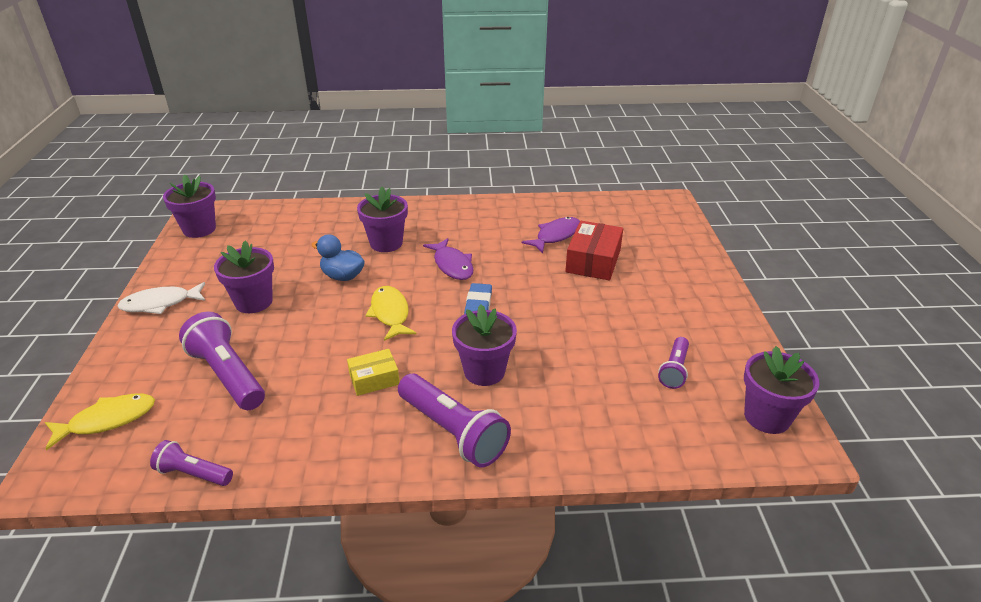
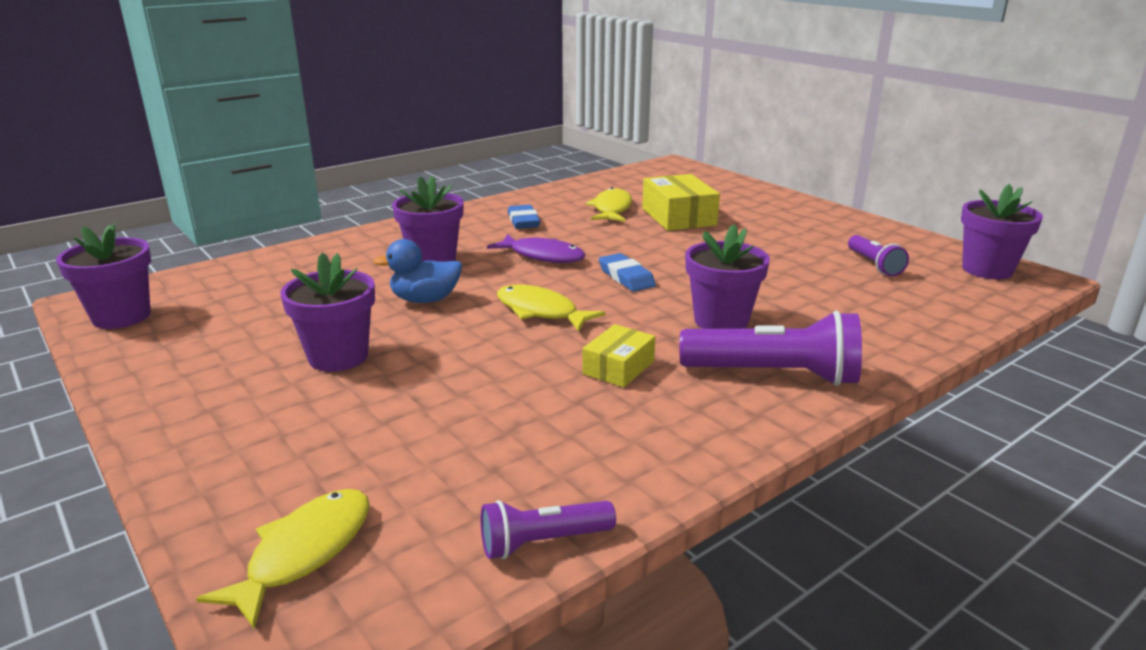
camera: 35 degrees left, 10 degrees down
white fish [117,282,205,314] -> none
purple flashlight [179,312,265,410] -> none
purple fish [521,217,580,253] -> yellow fish [586,187,632,222]
red box [565,221,623,280] -> yellow box [642,174,720,231]
none -> blue eraser [508,205,540,229]

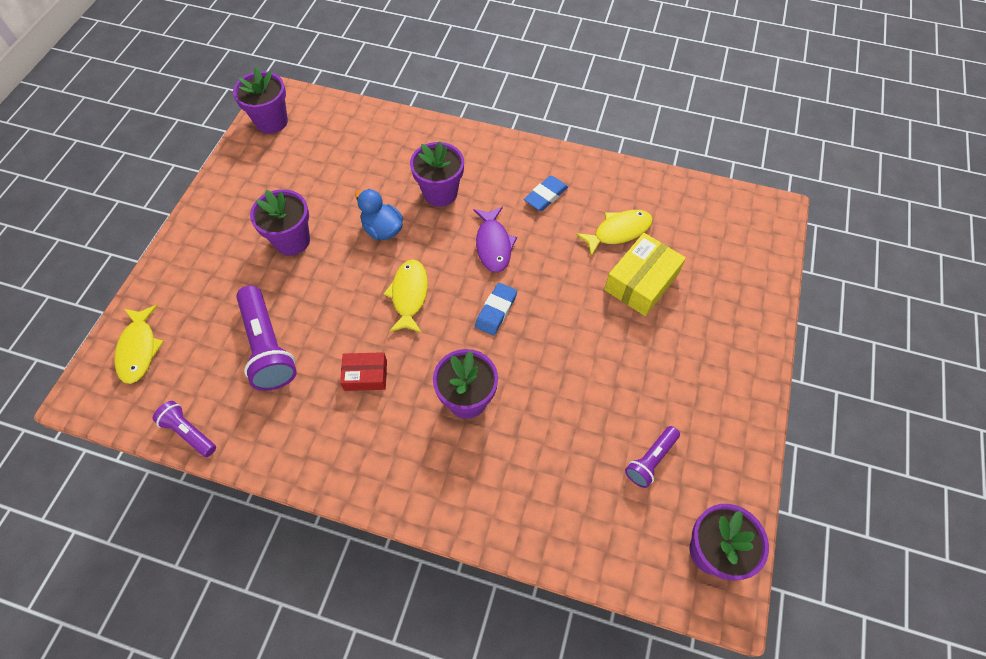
camera: 55 degrees right, 35 degrees up
yellow fish [196,489,370,629] -> yellow fish turned 90 degrees clockwise [114,305,164,384]
yellow box [582,324,655,388] -> red box [340,352,387,391]
purple flashlight [679,310,862,386] -> purple flashlight moved to [236,285,297,391]

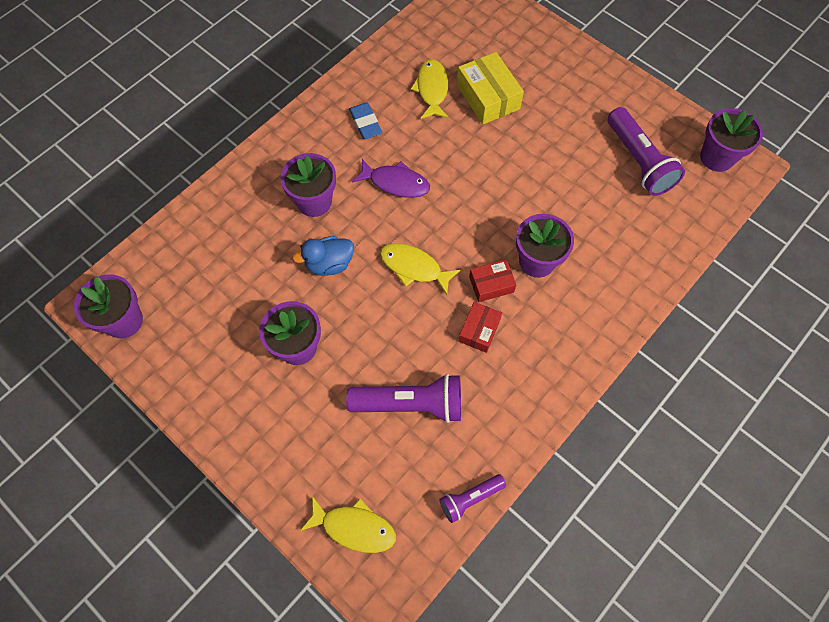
camera: 65 degrees left, 5 degrees up
blue eraser [475,283,517,336] -> none
purple flashlight [625,426,680,488] -> purple flashlight [607,107,685,196], size x1.77
none -> red box [469,259,516,302]

